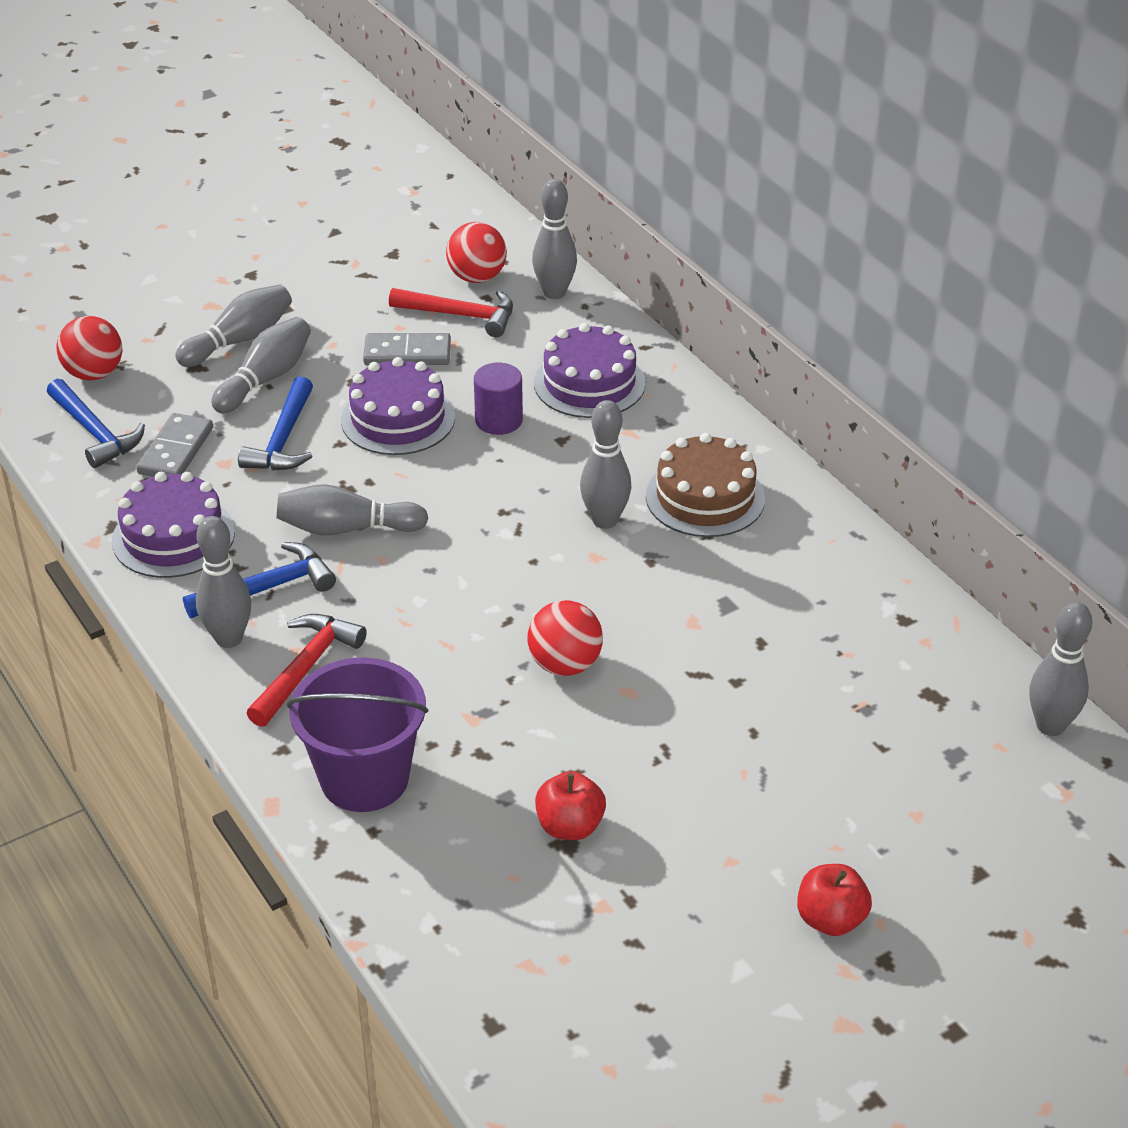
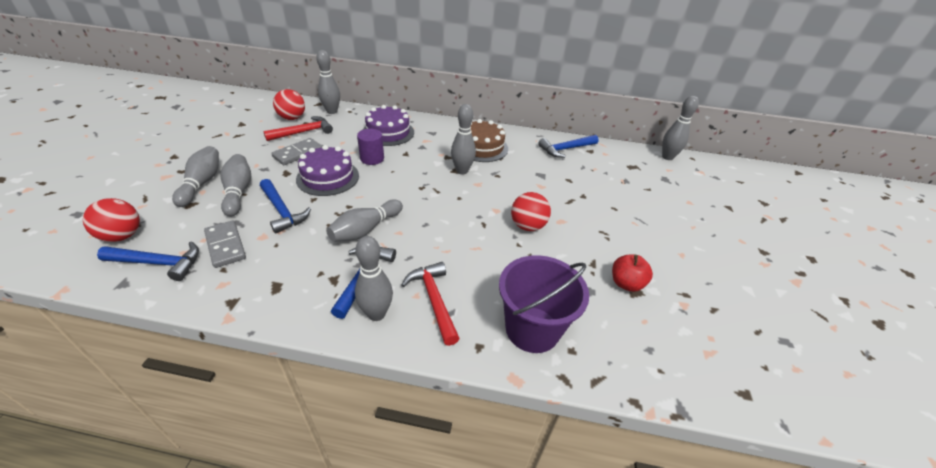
camera: 50 degrees left, 0 degrees up
purple cake [112,472,235,578] -> none
red apple [797,864,872,936] -> none
none -> blue hammer [538,135,599,158]

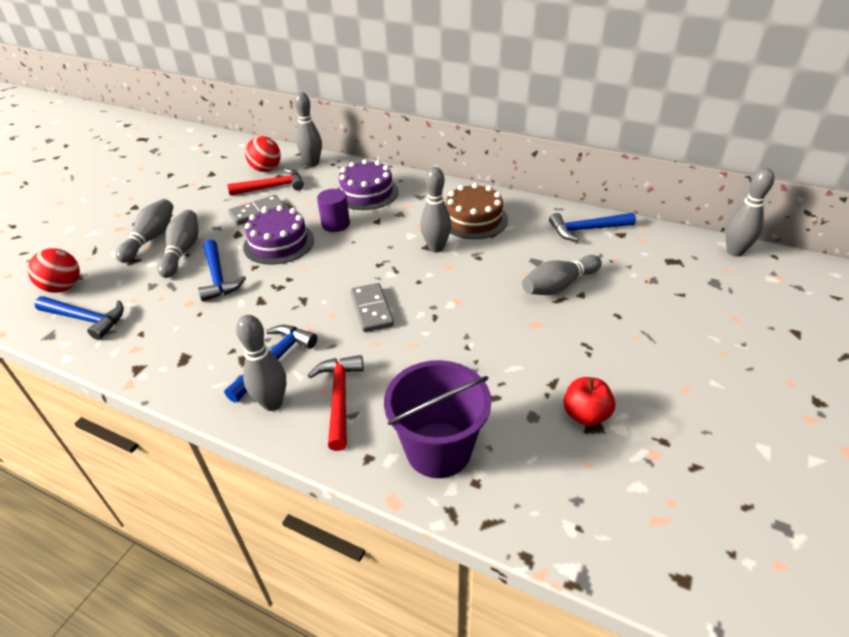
camera: 20 degrees right, 0 degrees up
grey domino [204,221,246,268] -> grey domino moved to [351,283,394,332]
grey bowling pin [326,199,403,242] -> grey bowling pin moved to [522,255,602,295]
red ball [511,192,551,231] -> none

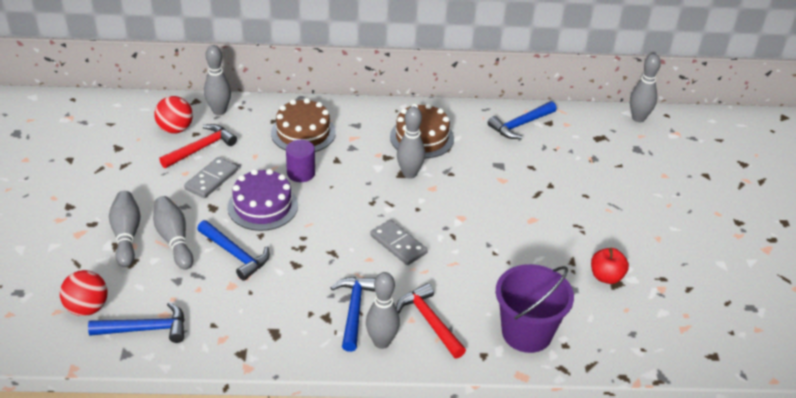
camera: 30 degrees left, 0 degrees up
purple cake [338,159,399,210] -> brown cake [271,98,336,152]
grey bowling pin [522,255,602,295] -> none

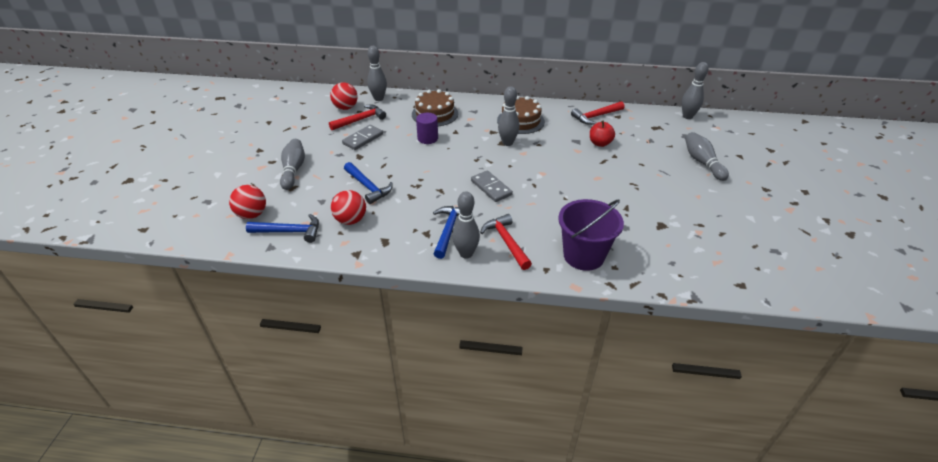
camera: 10 degrees right, 0 degrees up
grey bowling pin [153,196,193,270] -> grey bowling pin moved to [685,132,729,181]
purple cake [227,169,298,231] -> none
blue hammer [488,101,557,139] -> red hammer [571,101,625,125]
red apple [591,248,629,284] -> red apple moved to [590,121,615,147]
none -> red ball [331,190,366,225]

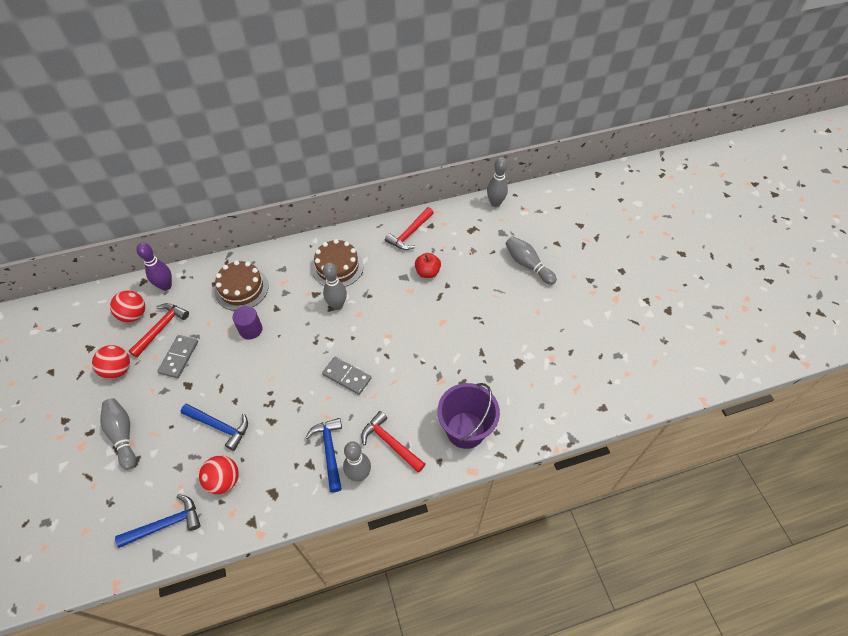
camera: 25 degrees left, 15 degrees up
red ball [229,185,266,219] -> red ball moved to [92,345,130,379]
grey bowling pin [367,46,387,101] -> purple bowling pin [136,243,172,291]

